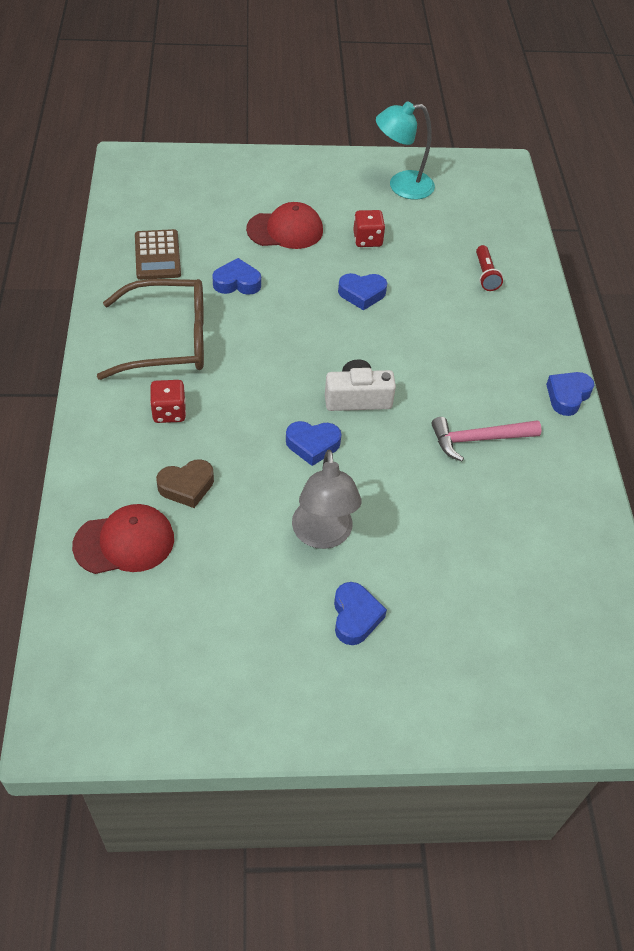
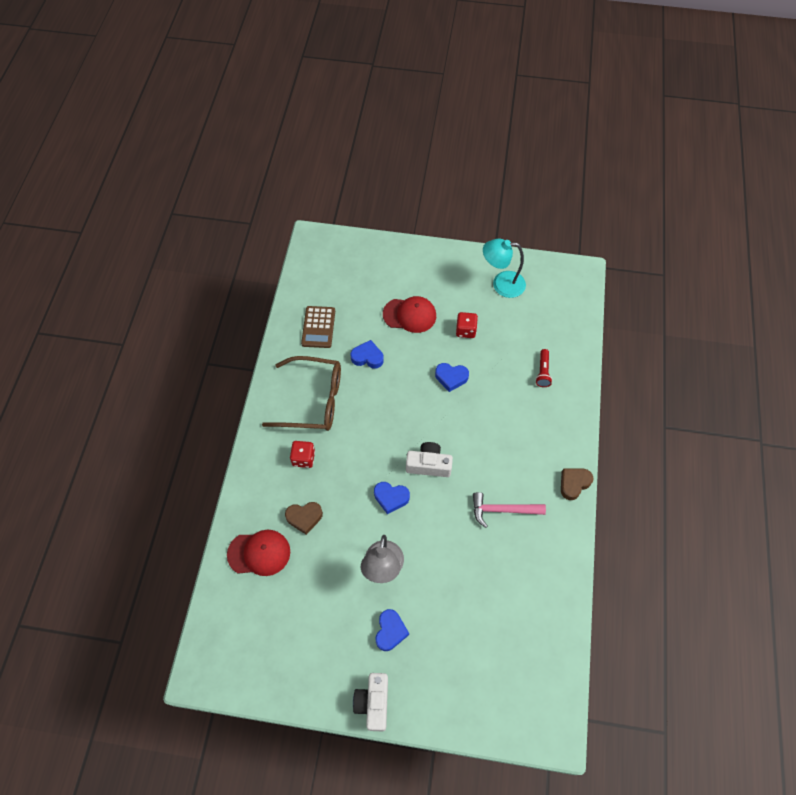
camera: 15 degrees right, 10 degrees up
blue heart [546,372,594,416] -> brown heart [561,469,593,500]
none -> white camera [353,673,388,731]

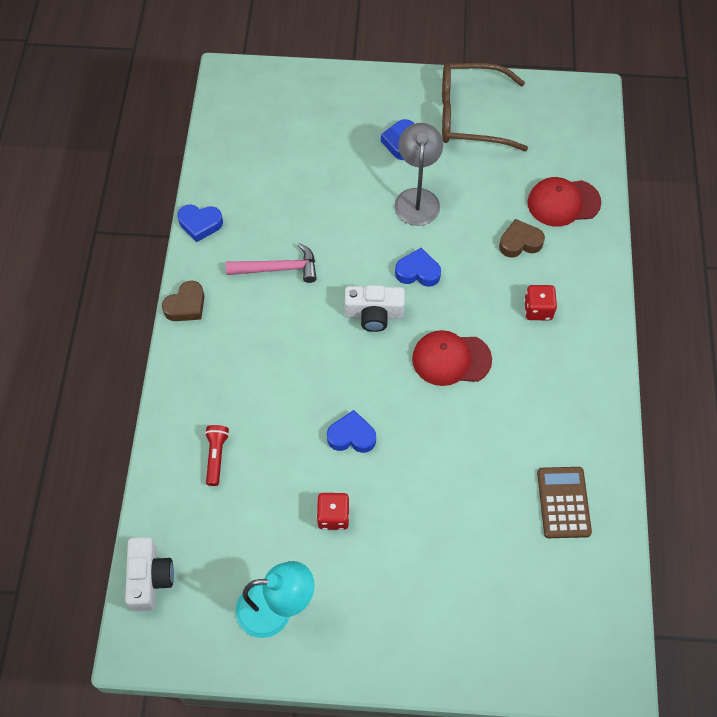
camera: 175 degrees right, 0 degrees up
brown glasses [262,356,341,431] -> brown glasses moved to [442,63,528,151]
blue heart [351,340,384,369] -> blue heart moved to [177,205,223,242]
white camera [353,673,388,731] -> white camera moved to [125,537,174,611]
red cap [383,296,436,333] -> red cap moved to [412,330,492,386]

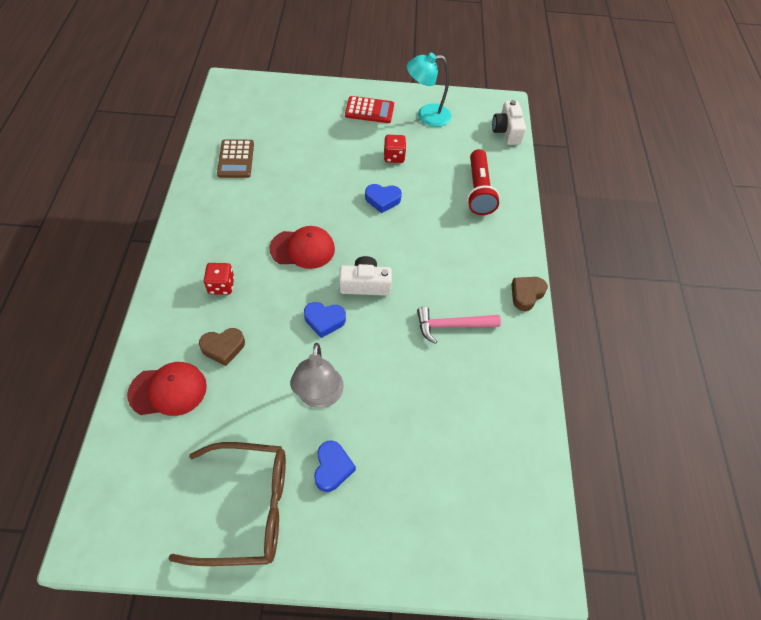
camera: 175 degrees right, 5 degrees down
blue heart [177,205,223,242] -> none
red flashlight [205,425,229,486] -> red flashlight [467,149,500,215], size x1.79
none -> red calculator [345,96,394,123]

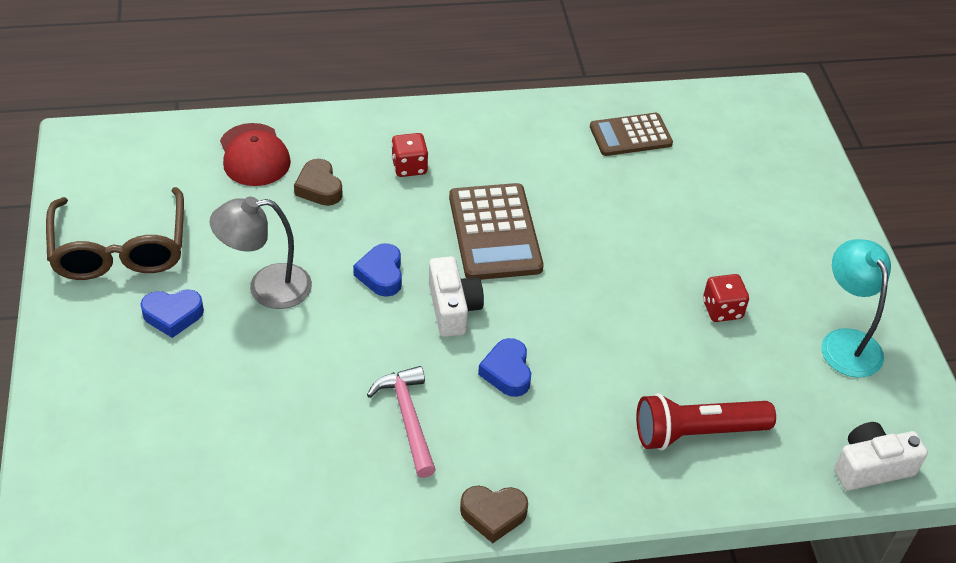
camera: 80 degrees right, 10 degrees down
red cap [269,226,335,269] -> brown calculator [449,183,544,280]
red calculator [345,96,394,123] -> none
blue heart [365,184,402,213] -> blue heart moved to [478,338,531,397]
brown heart [511,277,548,311] -> brown heart turned 150 degrees clockwise [460,486,528,543]

